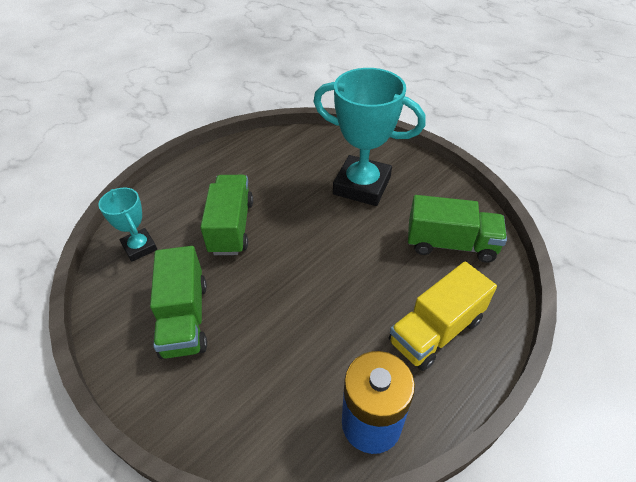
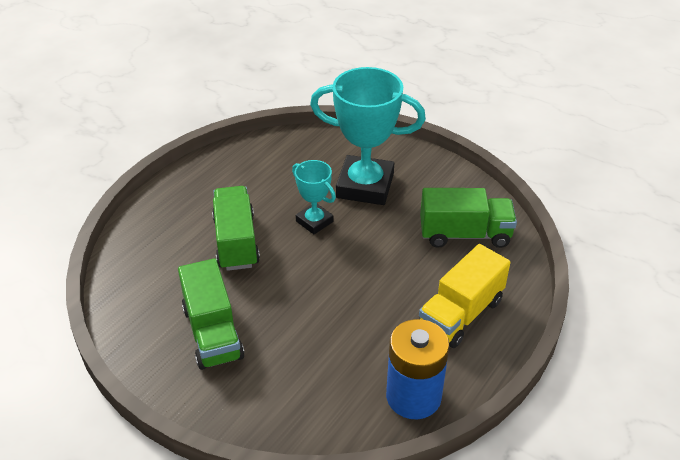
camera: 10 degrees left, 5 degrees down
turquoise trophy [98,188,157,262] -> turquoise trophy moved to [292,160,336,234]

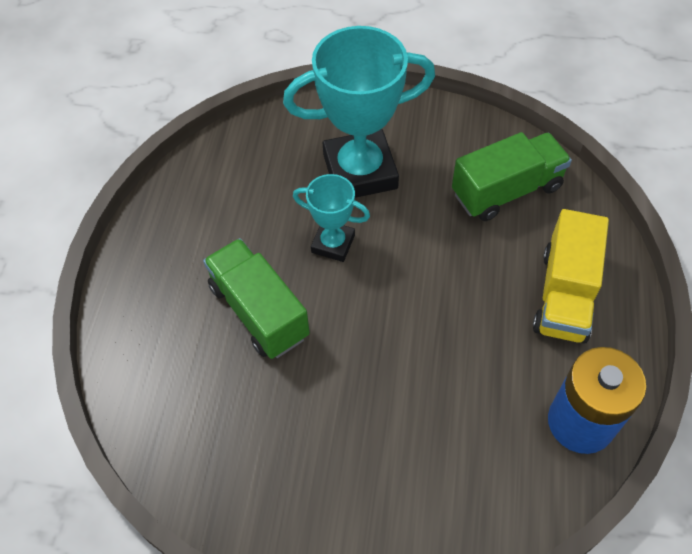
camera: 25 degrees left, 15 degrees up
green truck [178,258,244,370] -> none

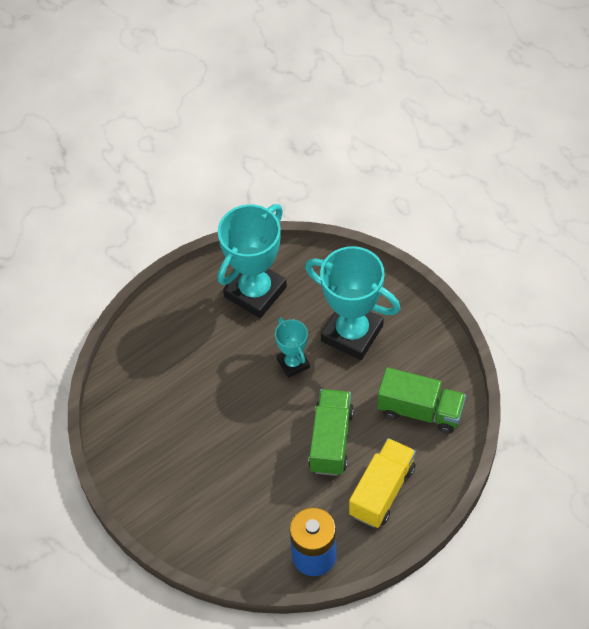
camera: 45 degrees right, 0 degrees up
green truck [203,238,310,359] -> green truck moved to [308,389,354,476]
yellow truck [533,209,609,344] -> yellow truck turned 150 degrees clockwise [349,438,416,528]
none -> turquoise trophy [218,204,287,318]

